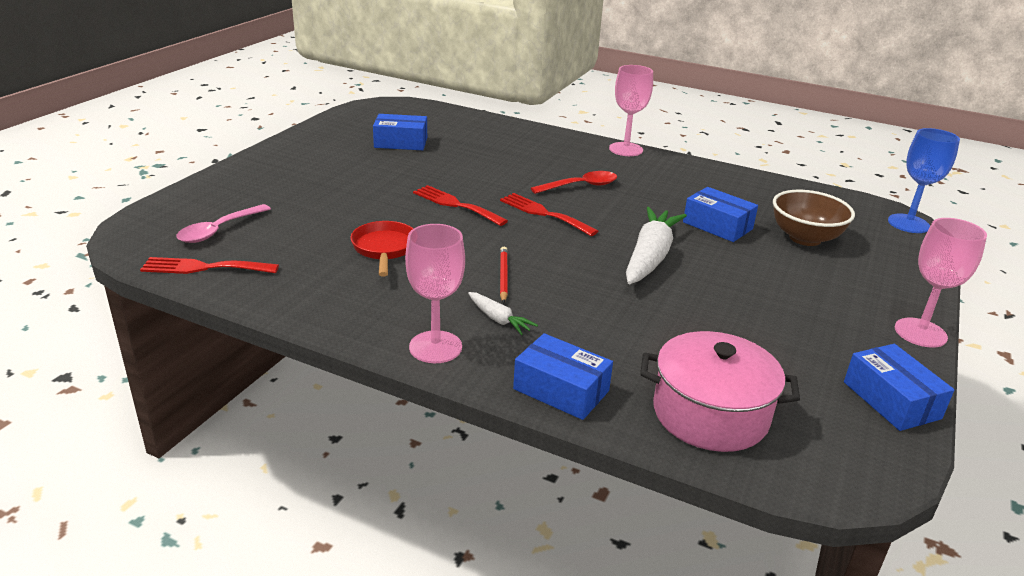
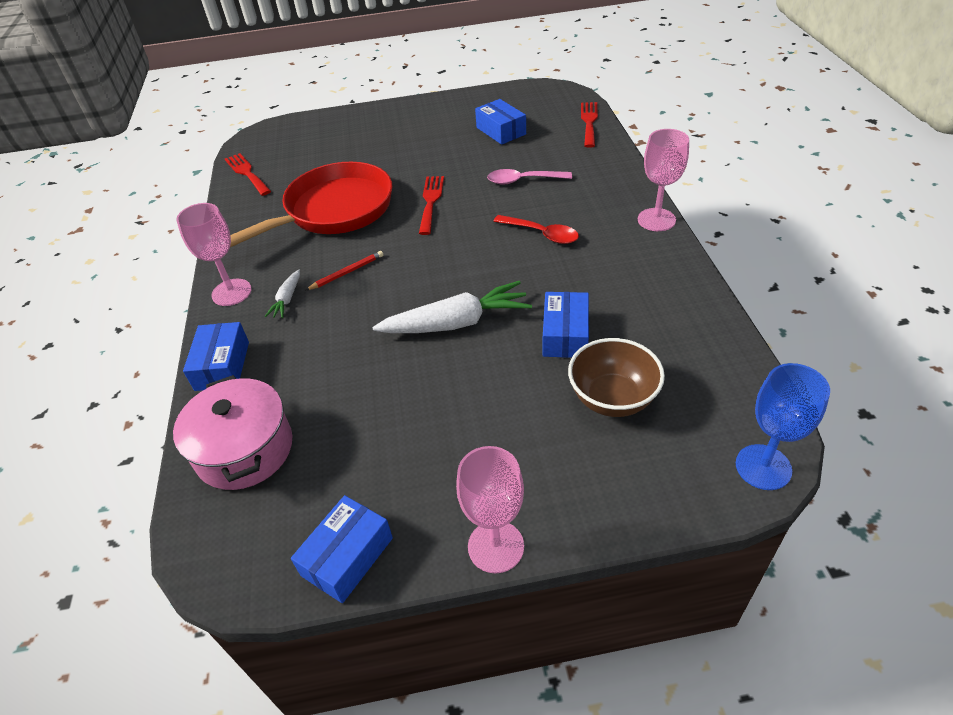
camera: 60 degrees right, 15 degrees up
pink spoon [176,204,271,243] -> pink spoon moved to [487,169,572,185]
red pan [350,221,414,277] -> red pan [230,162,392,247], size x2.07
red fork [500,193,598,236] -> red fork moved to [581,102,598,148]

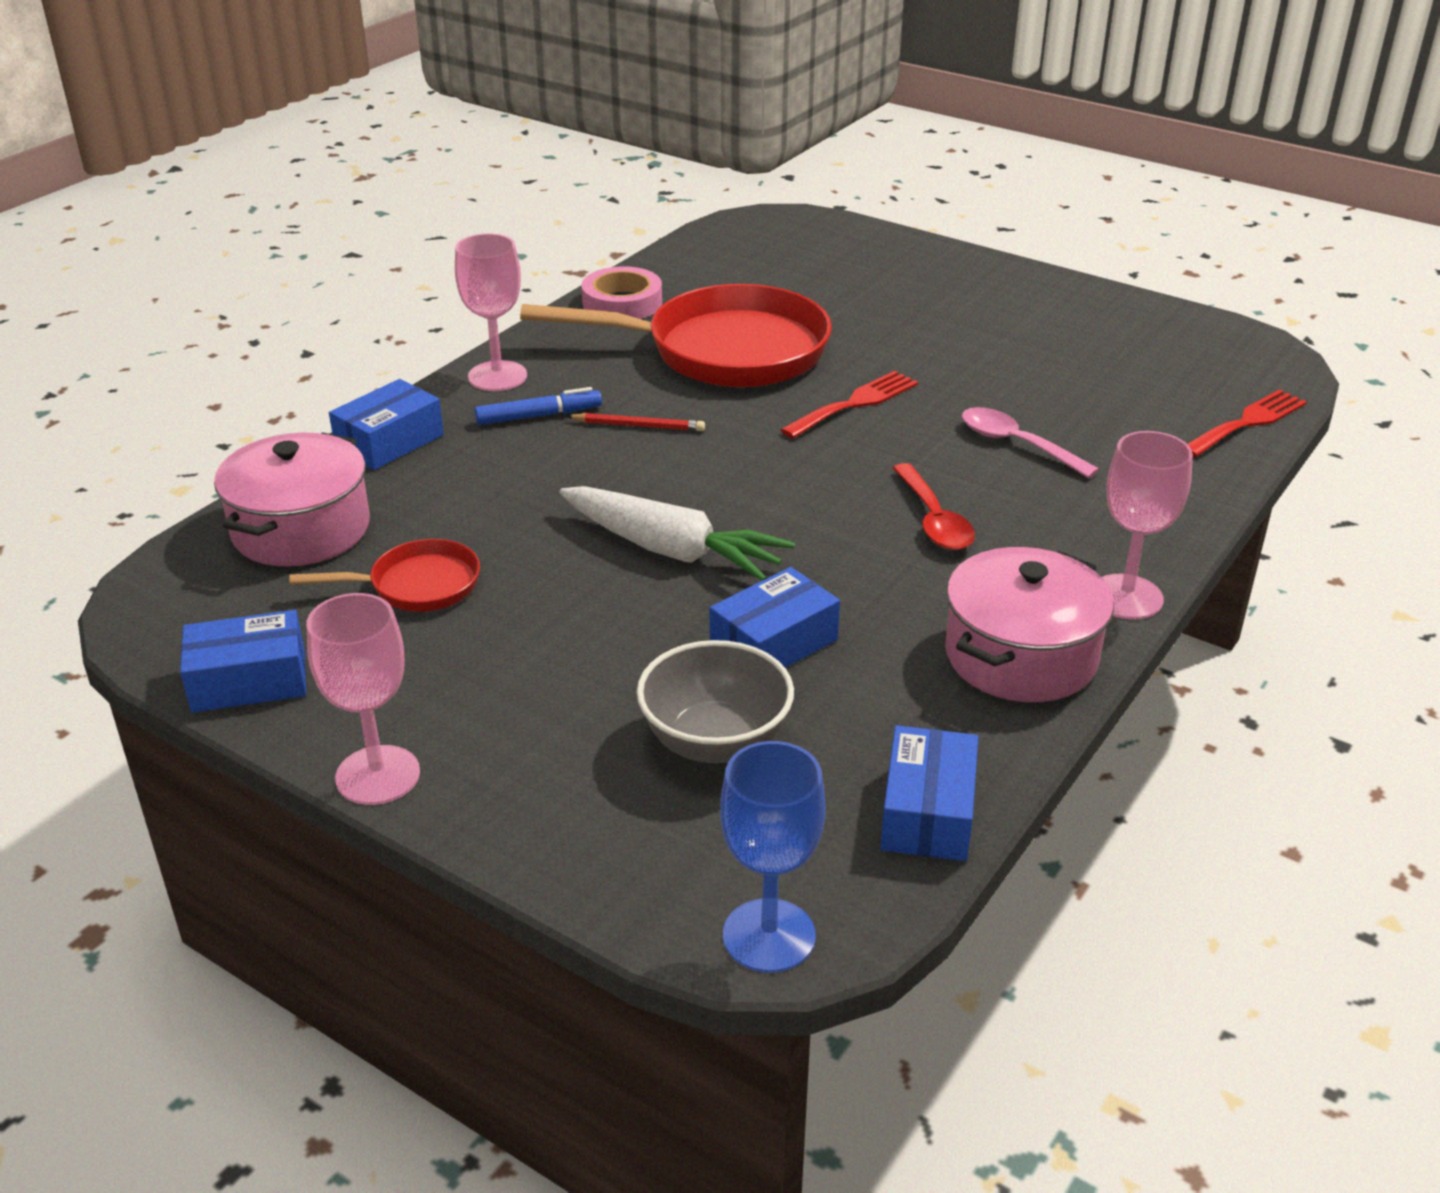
camera: 40 degrees right, 10 degrees down
red fork [225,153,271,196] -> none
white carrot [265,270,300,318] -> blue marker [475,387,602,425]
blue box [475,99,526,145] -> blue box moved to [880,725,978,861]
brown bowl [568,338,665,417] -> grey bowl [637,640,794,763]
none -> red pan [289,539,480,612]
none -> pink tape [582,266,662,319]
none -> pink pot [945,547,1114,702]

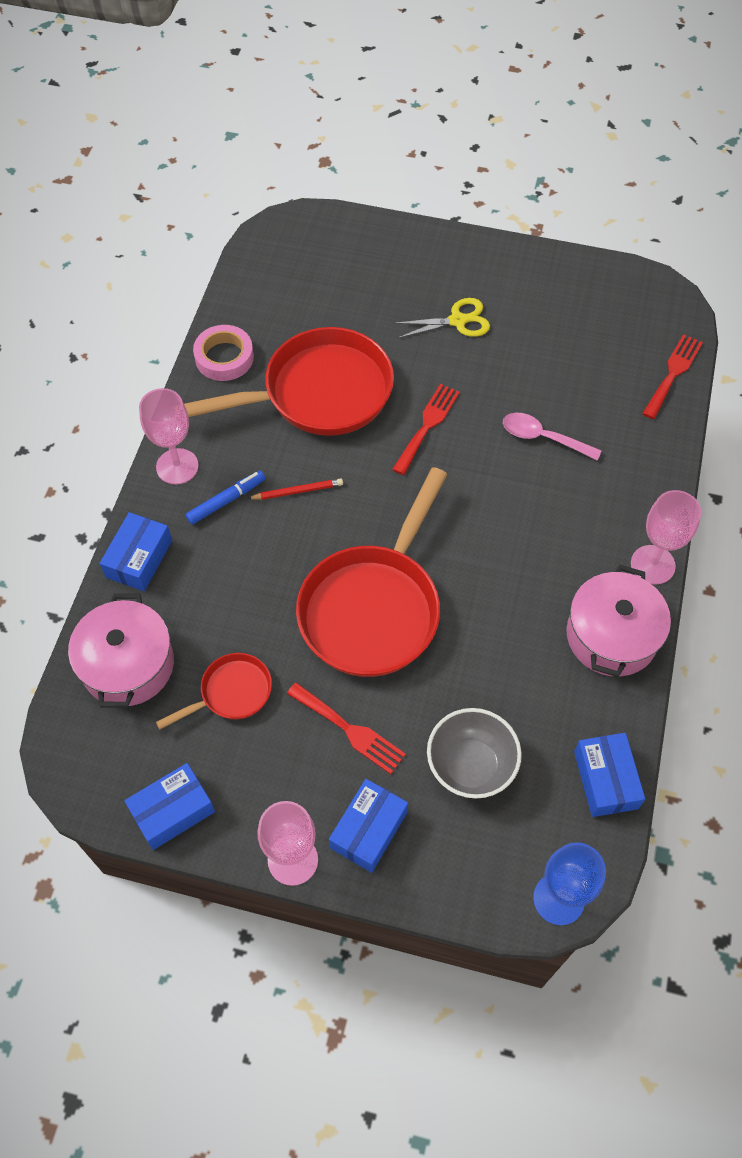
camera: 20 degrees left, 25 degrees up
white carrot [559,486,795,581] -> red pan [296,467,447,677]
blue box [710,567,840,668] -> blue box moved to [329,779,408,873]
red spoon [893,463,975,550] -> none
none -> red fork [287,682,406,774]
none -> yellow scissors [393,298,490,338]

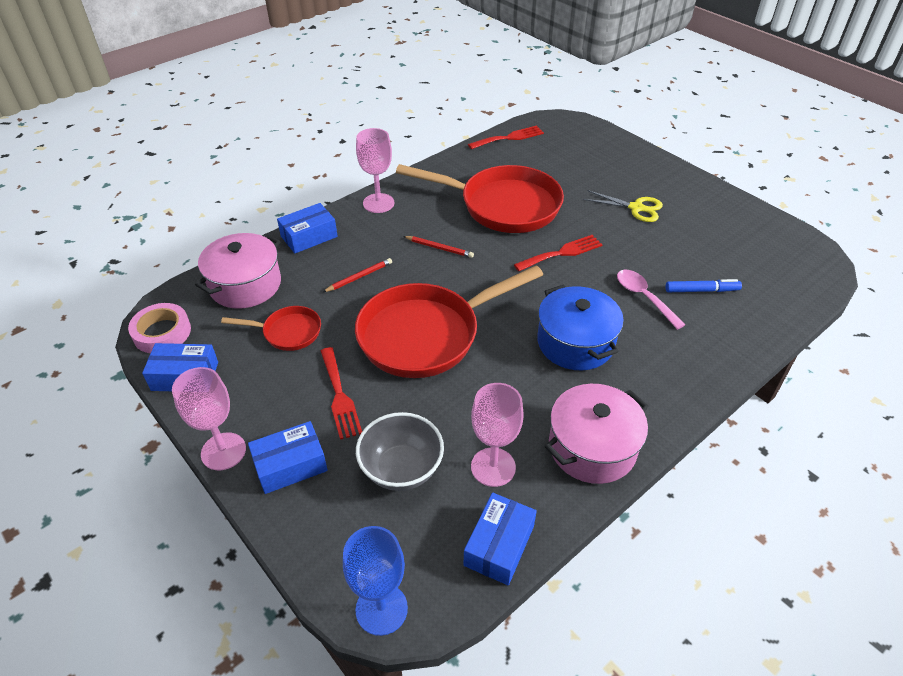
camera: 35 degrees right, 15 degrees down
blue marker [186,471,265,524] -> blue marker moved to [665,279,742,292]
pink tape [193,325,254,381] -> pink tape moved to [128,303,191,353]
pink goblet [631,490,701,584] -> pink goblet moved to [471,383,524,487]
red fork [642,334,703,419] -> red fork moved to [468,126,544,149]
none -> red pencil [323,258,392,292]
none -> blue pot [537,284,624,370]

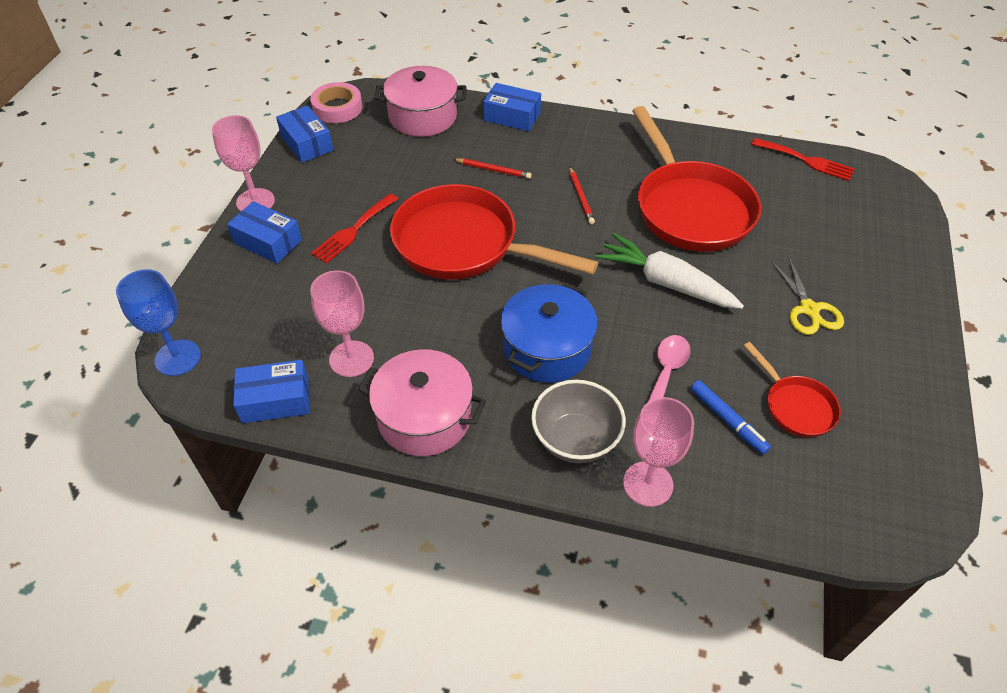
camera: 55 degrees right, 5 degrees up
red pan [221,306,321,351] -> red pan moved to [744,342,841,438]
pink goblet [356,128,395,213] -> pink goblet moved to [623,397,694,507]
grey bowl [356,412,444,491] -> grey bowl moved to [531,380,626,463]
red fork [514,235,602,271] -> white carrot [595,233,744,309]

